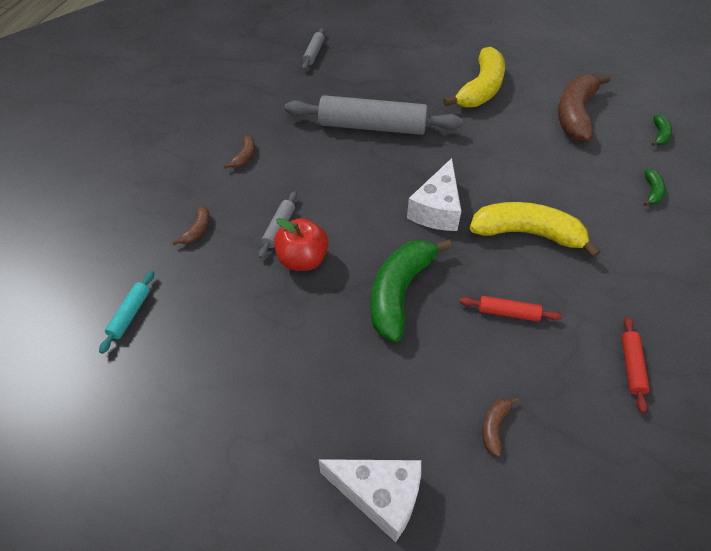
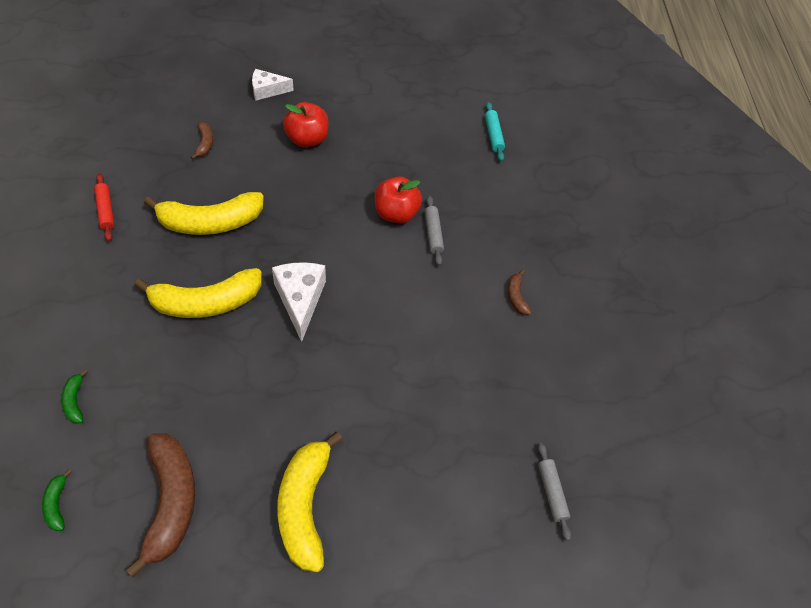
camera: 150 degrees right, 5 degrees up
brown banana [172,206,210,245] -> none
grey rolling pin [285,95,463,135] -> none
white cheese [319,459,421,542] -> white cheese [252,69,294,101], size x0.63
green banana [371,240,452,342] -> none
red rolling pin [460,296,562,322] -> yellow banana [144,192,264,235]
none -> red apple [283,102,329,147]

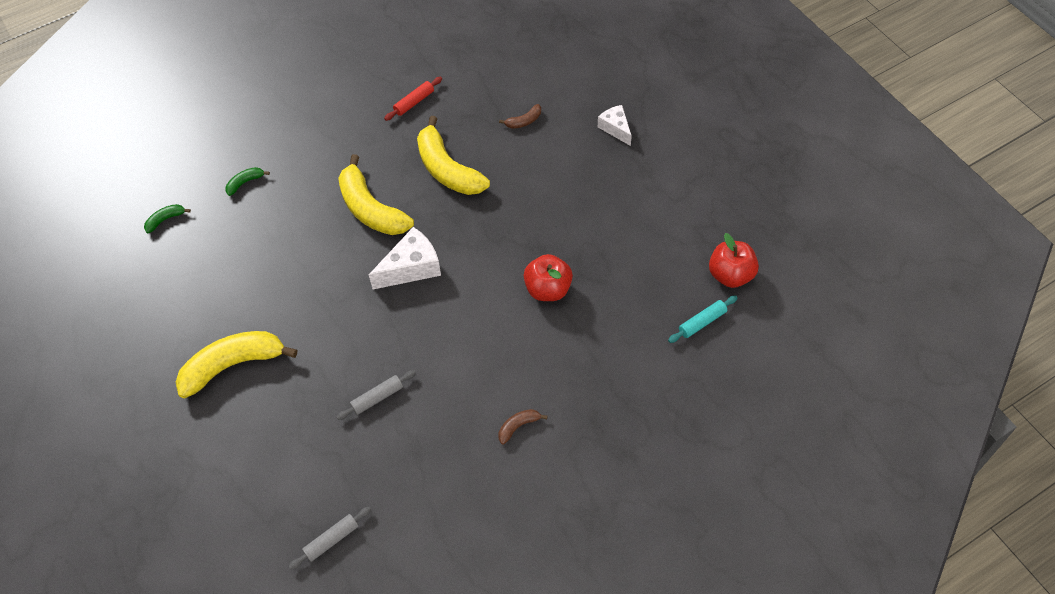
camera: 70 degrees right, 0 degrees up
brown banana [126,434,195,577] -> none
red apple [283,102,329,147] -> red apple moved to [709,233,759,288]
grey rolling pin [424,196,444,266] -> grey rolling pin moved to [336,370,416,420]

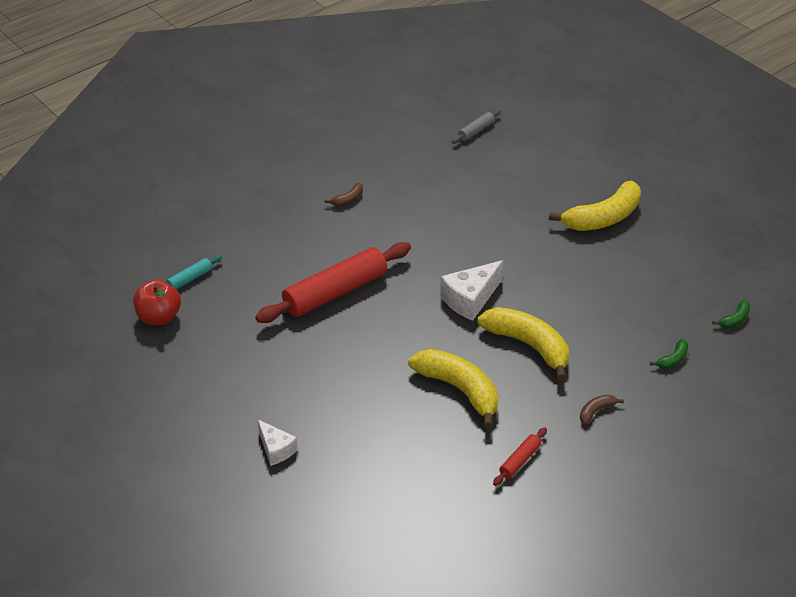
camera: 170 degrees right, 15 degrees down
grey rolling pin [336,370,416,420] -> none
brown banana [499,104,541,129] -> brown banana moved to [580,394,624,424]
red apple [524,254,573,301] -> red rolling pin [255,242,411,323]

